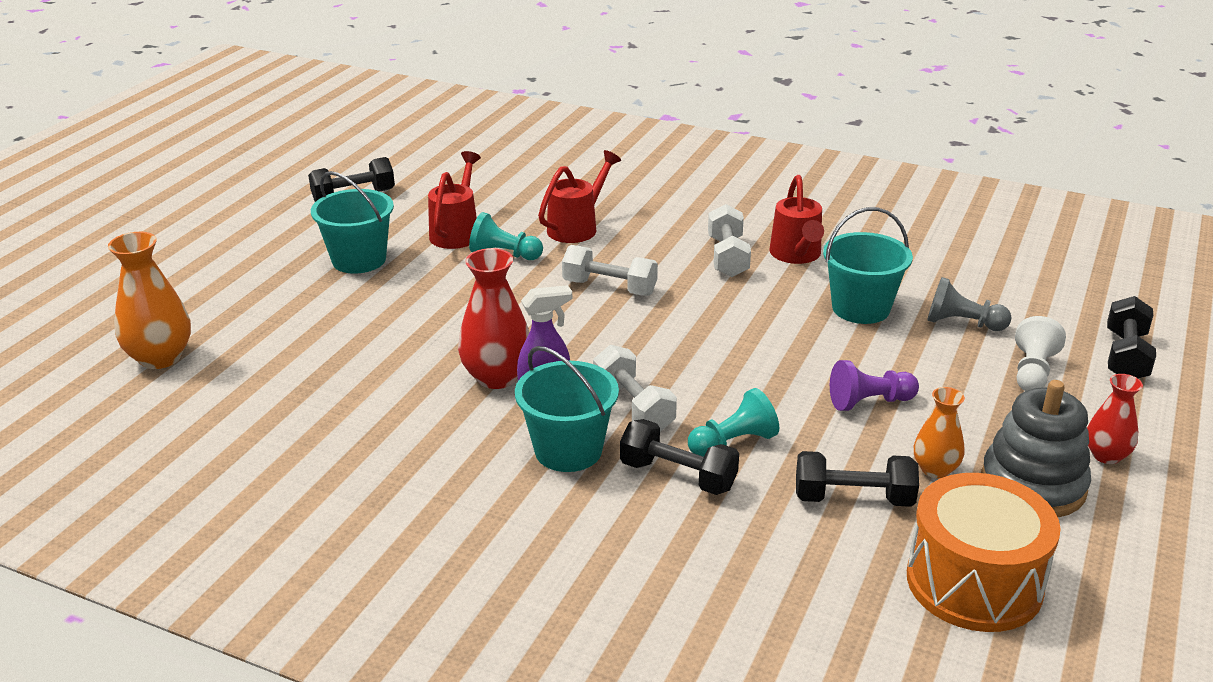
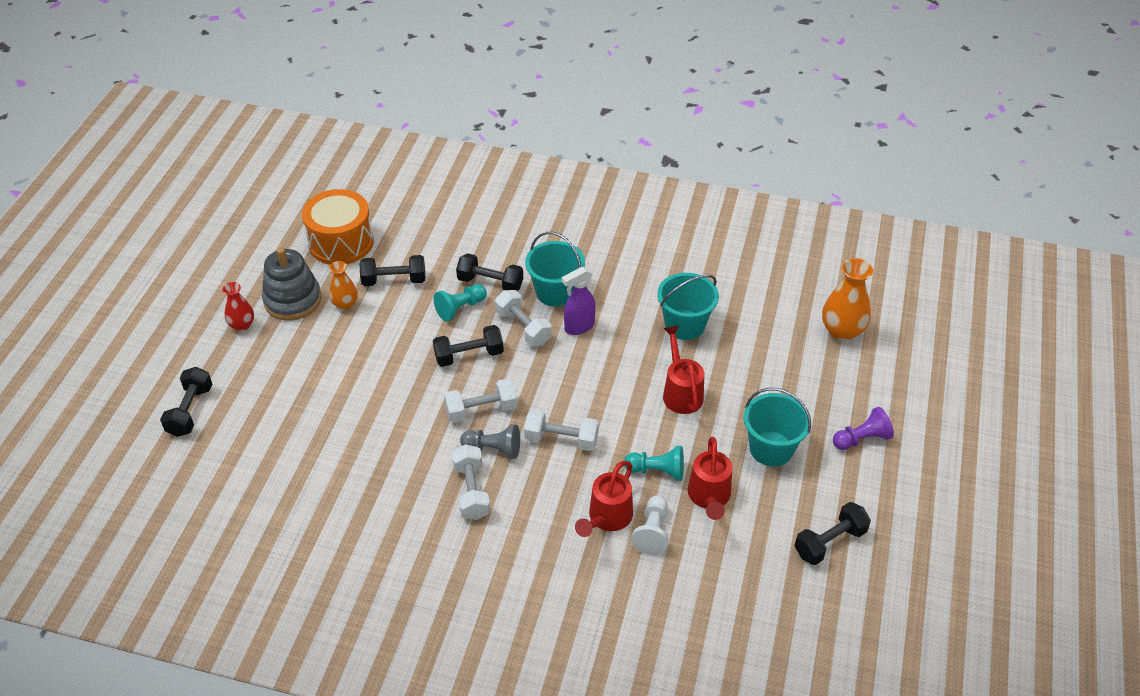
camera: 170 degrees right, 15 degrees up
red vase [458,248,529,389] -> none
red watering can [769,175,824,264] -> red watering can moved to [663,326,704,414]
turquoise bucket [823,207,913,324] -> turquoise bucket moved to [657,273,719,340]
purple pawn [830,360,919,411] -> purple pawn moved to [833,407,894,450]
grey pawn [928,277,1012,331] -> grey pawn moved to [460,424,520,459]
white pawn [1015,316,1066,391] -> white pawn moved to [631,496,668,555]
none -> black dumbbell [433,325,504,367]
none -> white dumbbell [444,378,518,423]

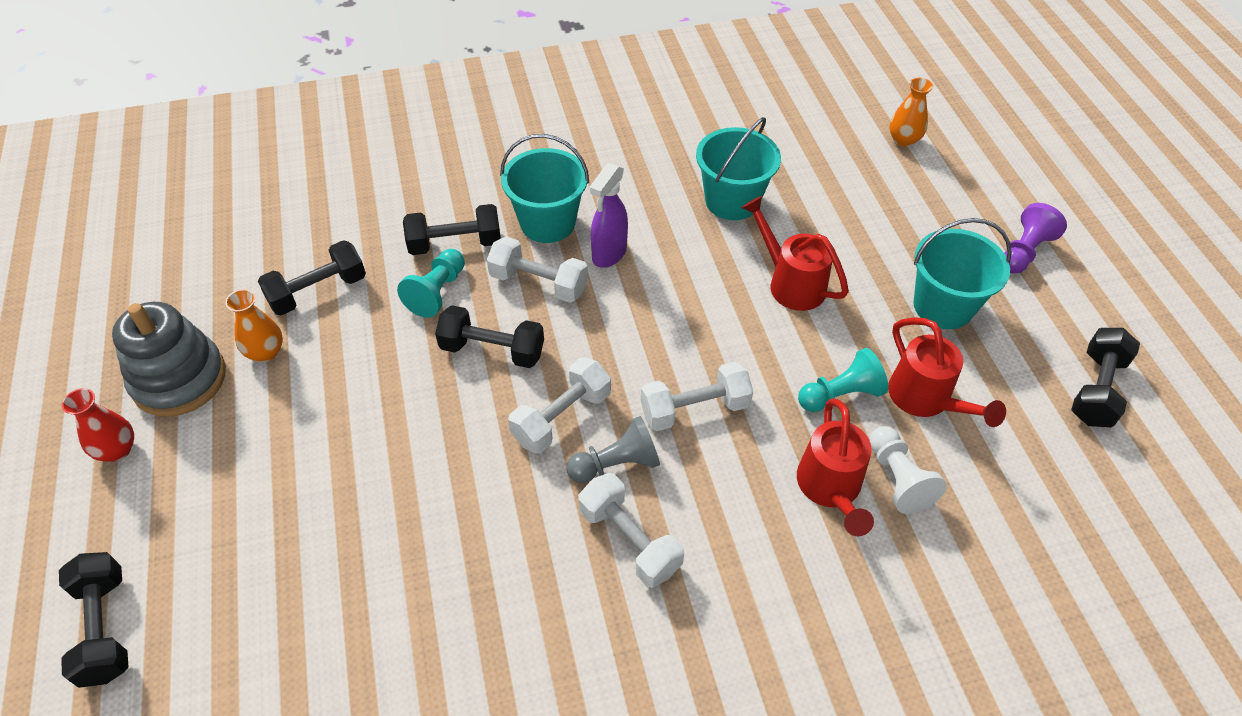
camera: 30 degrees left, 5 degrees up
orange drum [302,189,374,265] -> none
black dumbbell [433,325,504,367] -> black dumbbell turned 60 degrees clockwise [435,305,544,368]
orange vase [822,258,873,341] -> orange vase [889,78,933,147], size x0.61

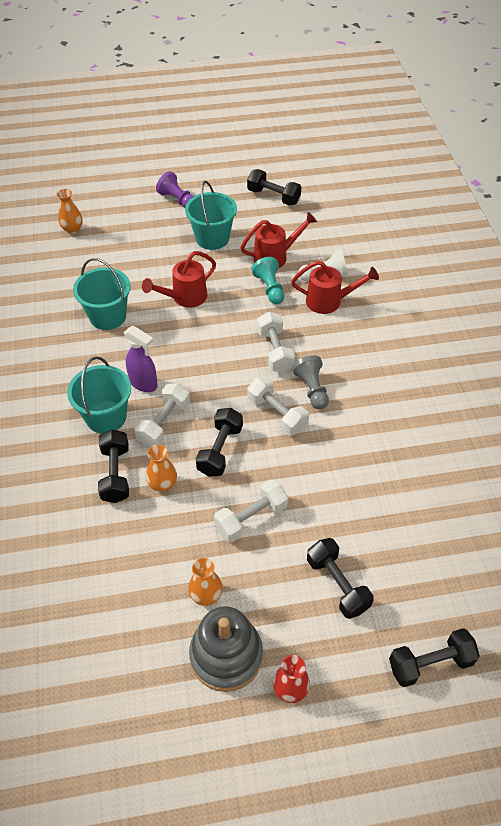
camera: 85 degrees left, 0 degrees up
black dumbbell [258,240,366,315] -> black dumbbell moved to [307,538,374,619]
turquoise pawn [397,249,465,318] -> orange vase [146,444,177,492]
white dumbbell [578,473,684,588] -> white dumbbell moved to [214,479,288,542]

